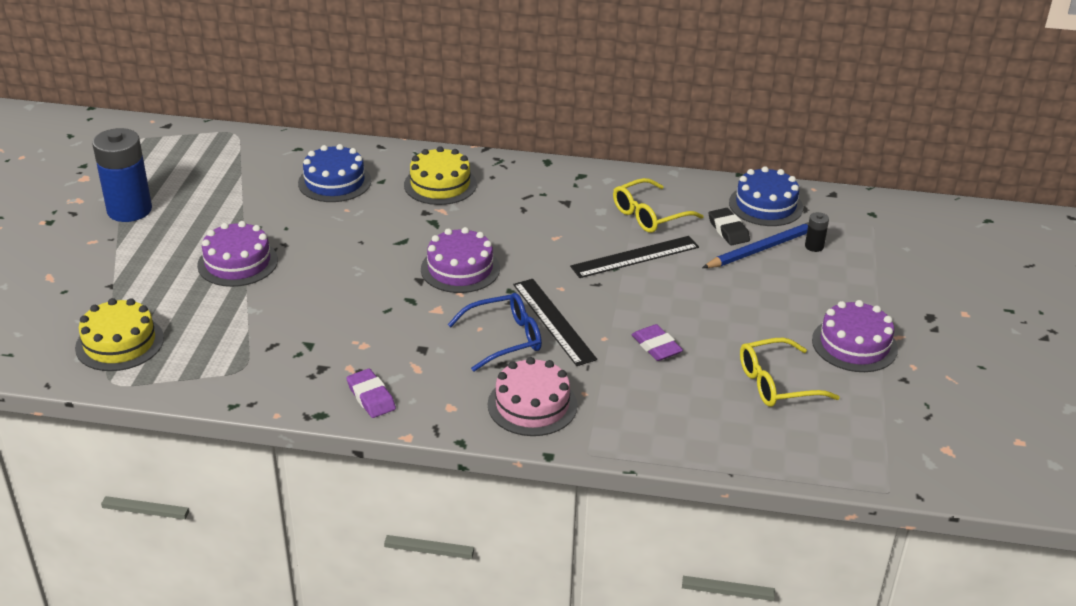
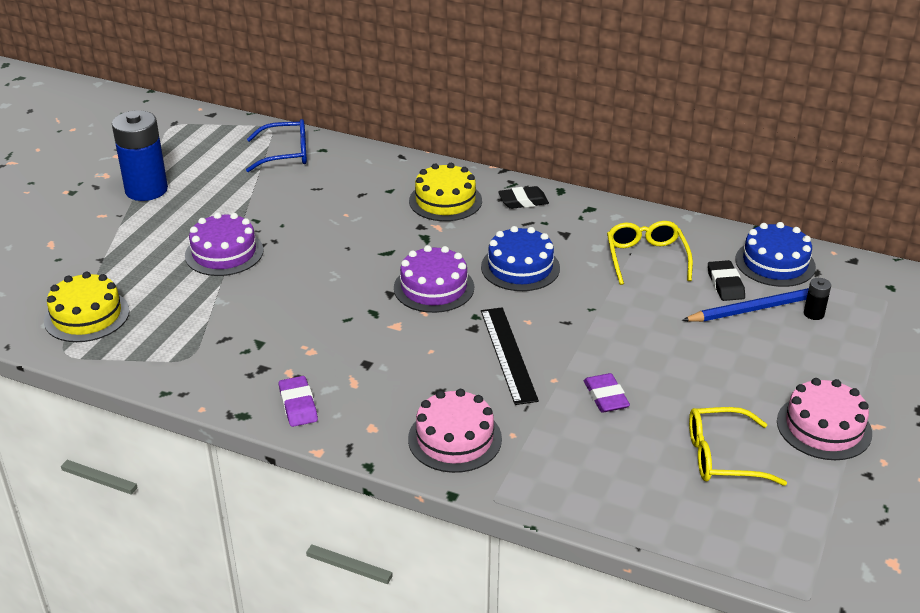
camera: 15 degrees right, 0 degrees up
blue cake [298,144,371,202] -> blue cake moved to [481,226,560,291]
blue glasses [447,293,542,372] -> blue glasses moved to [246,119,307,172]
black ruler [570,236,699,278] -> none
yellow glasses [613,178,704,233] -> yellow glasses turned 105 degrees clockwise [607,221,693,285]
purple cake [812,300,898,372] -> pink cake [777,378,872,460]
none -> black eraser [498,186,549,209]

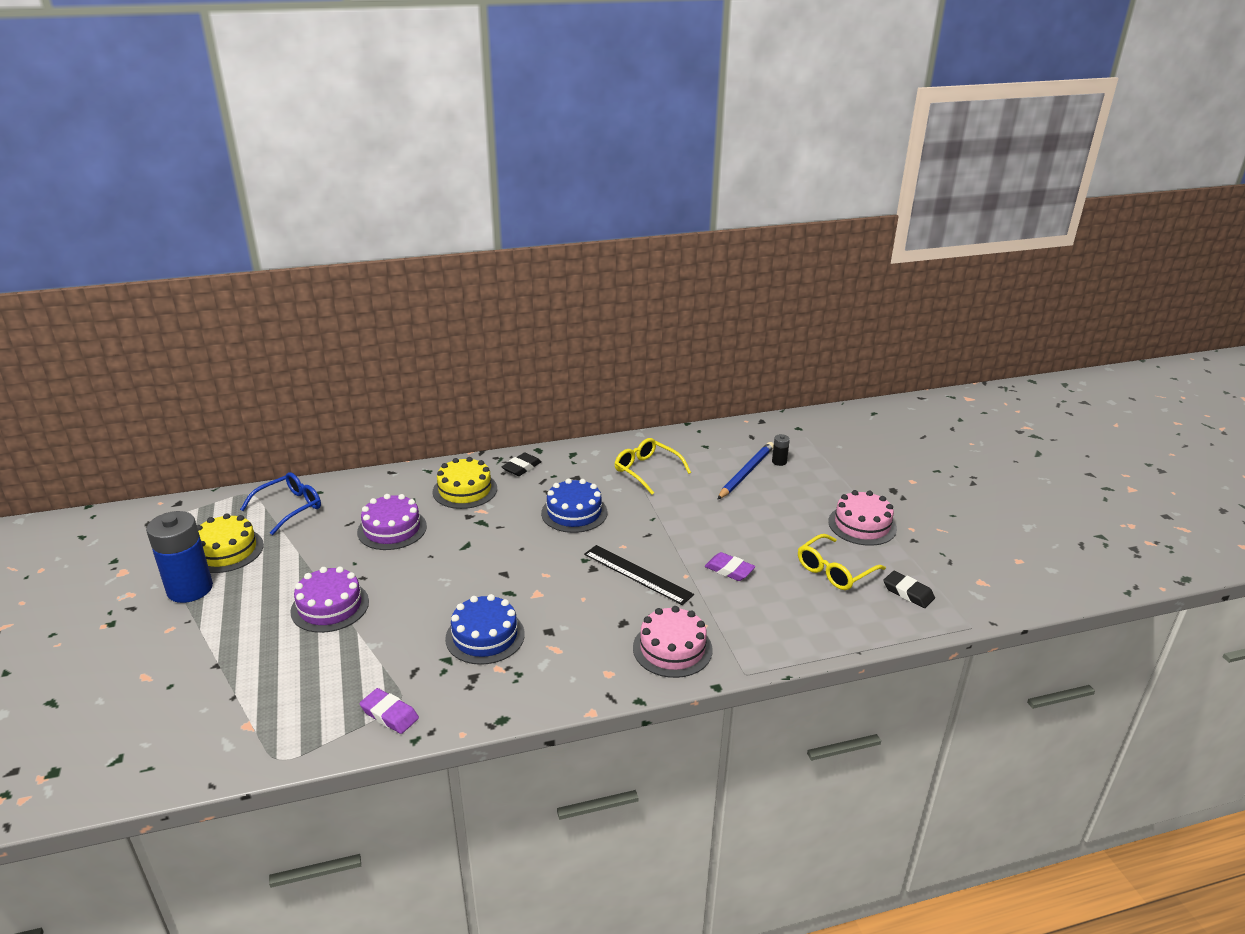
camera: 40 degrees left, 5 degrees down
yellow cake [44,272,130,342] -> yellow cake moved to [197,513,264,573]
purple eraser [279,376,318,427] -> purple eraser moved to [360,688,419,734]
purple cake [394,245,474,313] -> purple cake moved to [357,494,427,550]
black eraser [708,260,745,301] -> black eraser moved to [883,571,935,608]
blue cake [735,222,816,287] -> blue cake moved to [445,594,525,665]

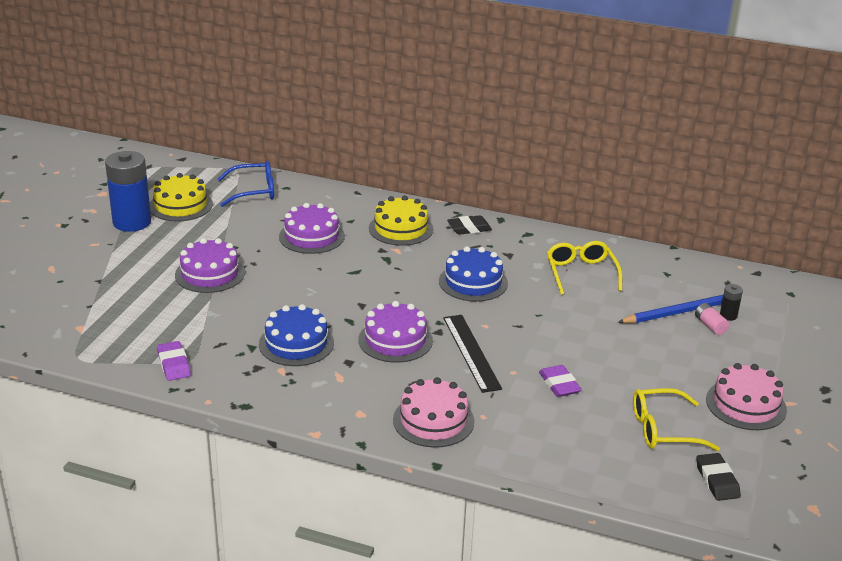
camera: 35 degrees right, 0 degrees up
none -> purple cake [358,301,433,363]
none -> pink battery [695,303,729,335]

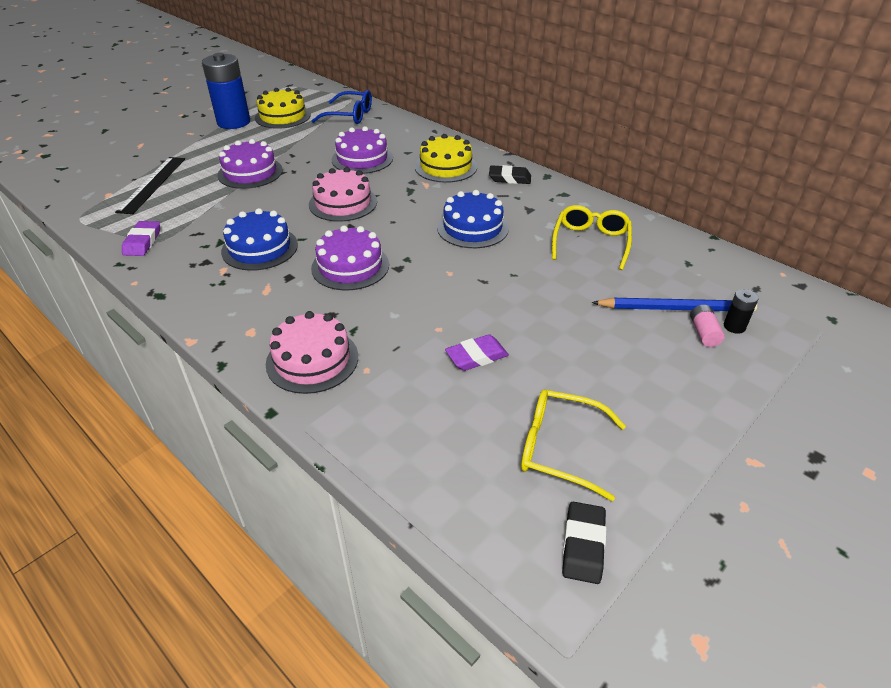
camera: 25 degrees right, 10 degrees up
black ruler [443,315,502,393] -> black ruler moved to [115,157,185,214]
purple eraser [539,365,582,397] -> purple eraser turned 60 degrees clockwise [445,334,509,371]
pink cake [706,363,787,430] -> pink cake moved to [309,167,377,222]

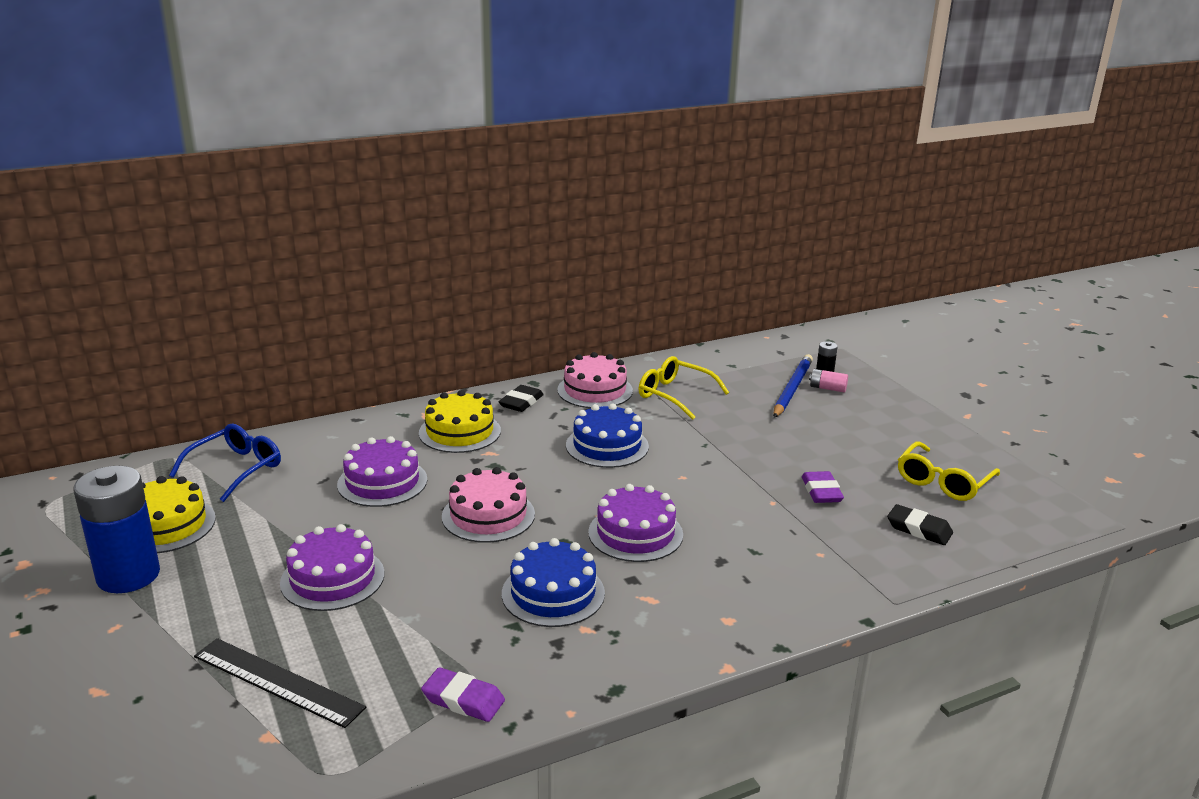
camera: 70 degrees left, 15 degrees down
pink cake [266,311,358,394] -> pink cake moved to [557,352,633,408]
black eraser [562,502,606,584] -> black eraser moved to [887,504,953,545]

